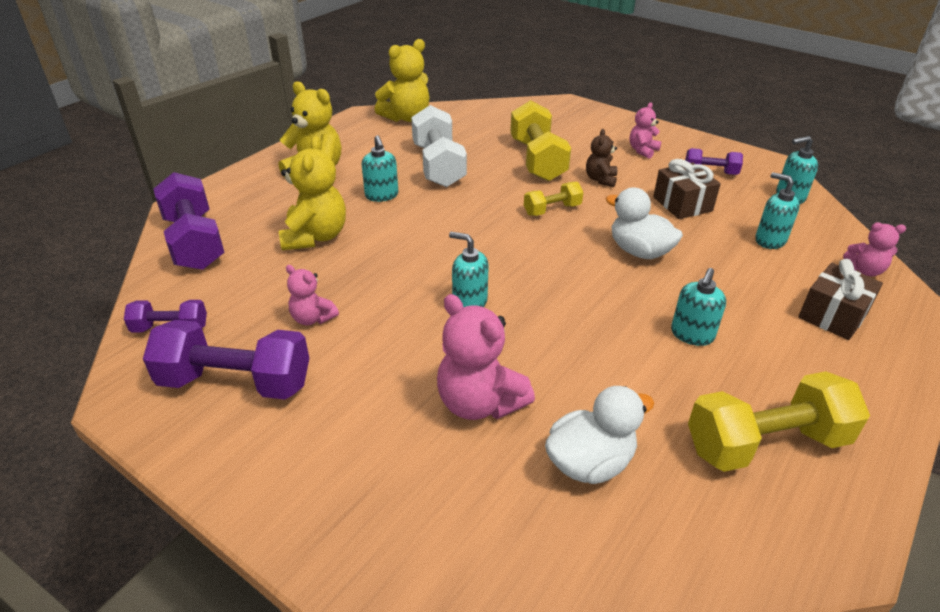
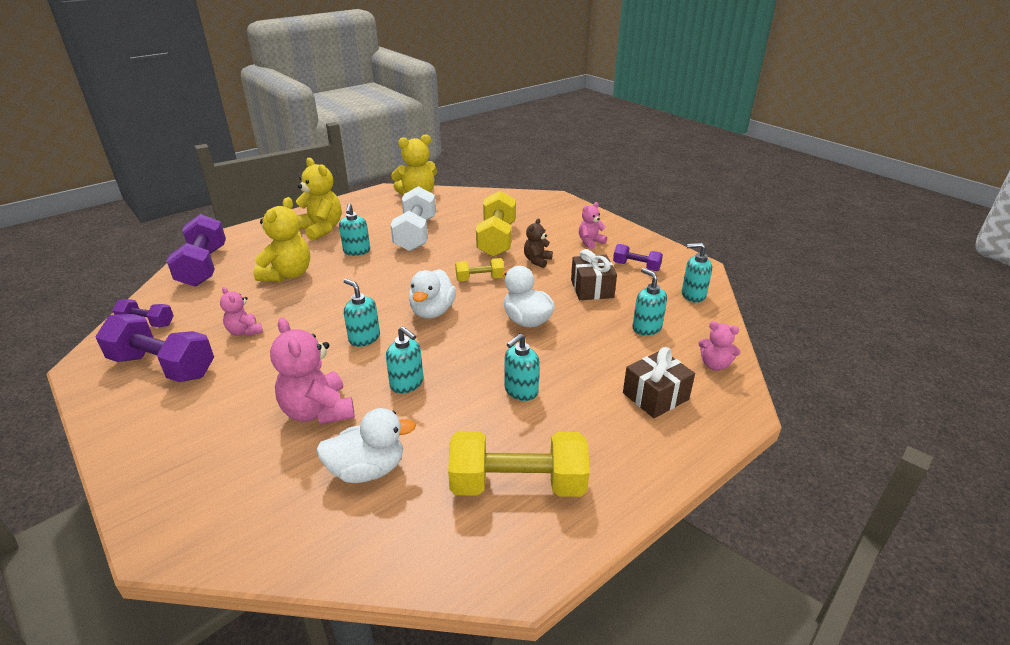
camera: 15 degrees right, 5 degrees down
none -> turquoise soap dispenser [386,326,424,394]
none -> white duck [409,269,456,318]

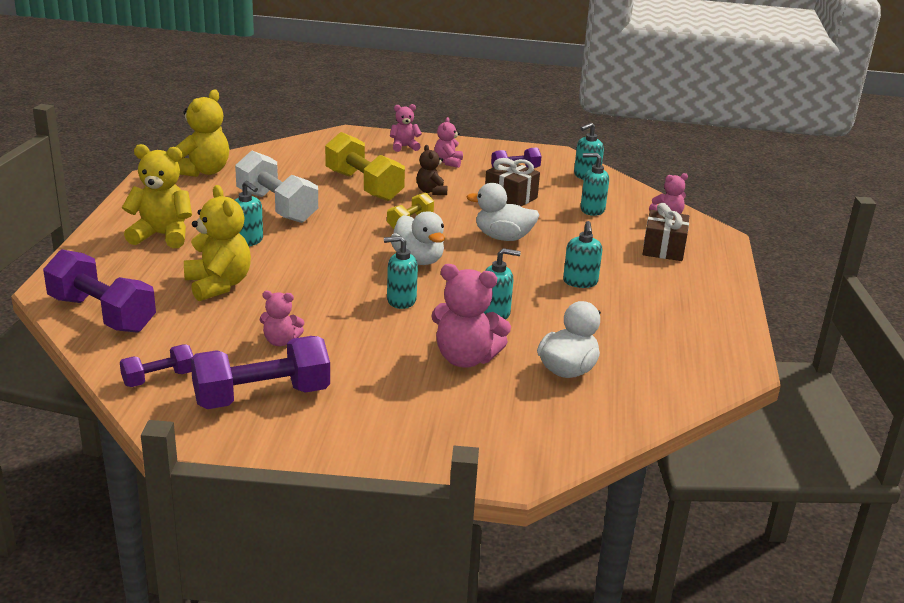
camera: 45 degrees left, 5 degrees down
yellow dumbbell [448,431,589,497] -> none
none -> pink teddy bear [390,104,422,152]

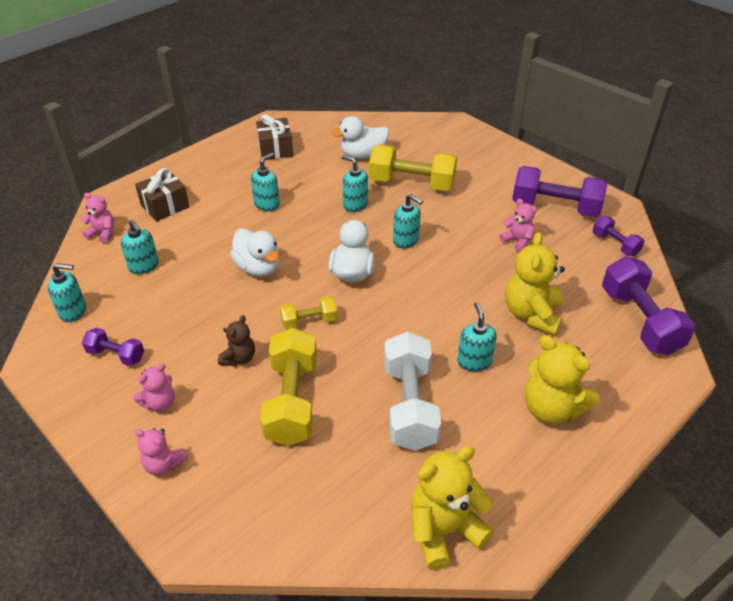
camera: 140 degrees left, 15 degrees up
purple dumbbell [120,345,193,387] -> purple dumbbell turned 45 degrees clockwise [592,216,645,256]
pink teddy bear [431,264,511,368] -> yellow dumbbell [369,144,457,191]
brown gift [485,158,540,206] -> brown gift moved to [256,114,293,160]

